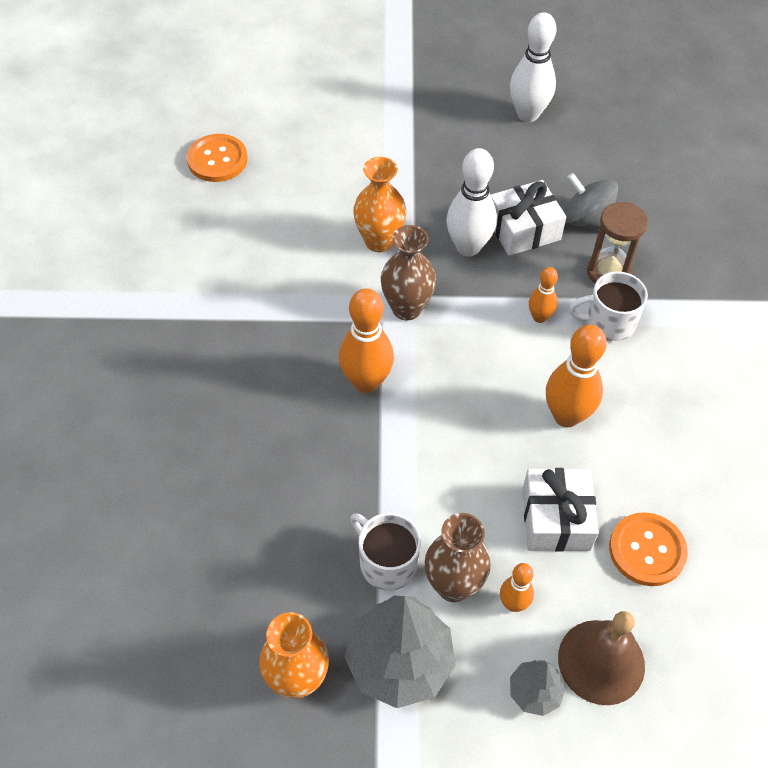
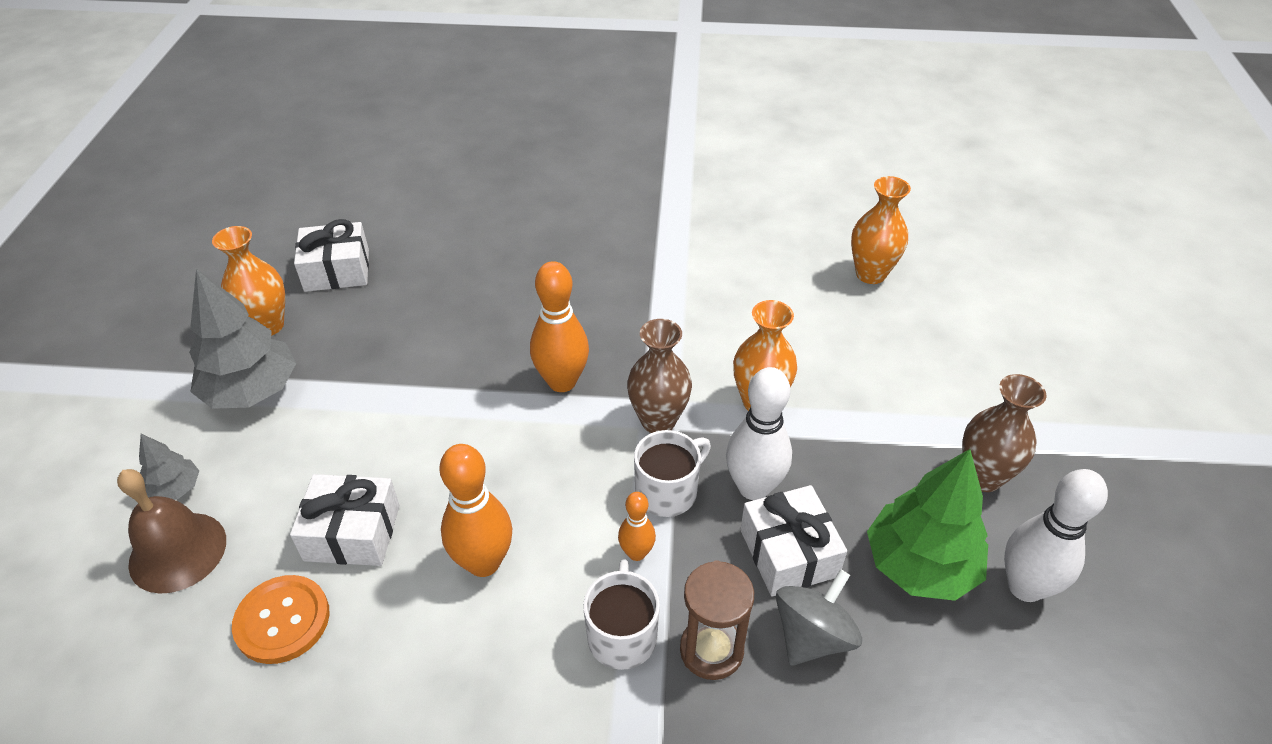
camera: 95 degrees right, 10 degrees down
orange button [187,134,248,182] -> orange vase [851,176,911,284]
white mug [350,513,421,591] -> white mug moved to [634,430,711,517]
brown vase [425,513,491,602] -> brown vase moved to [962,374,1047,492]
orange bowling pin [500,563,534,612] -> none
none -> white gift [294,219,369,292]
none -> green tree [867,449,988,601]

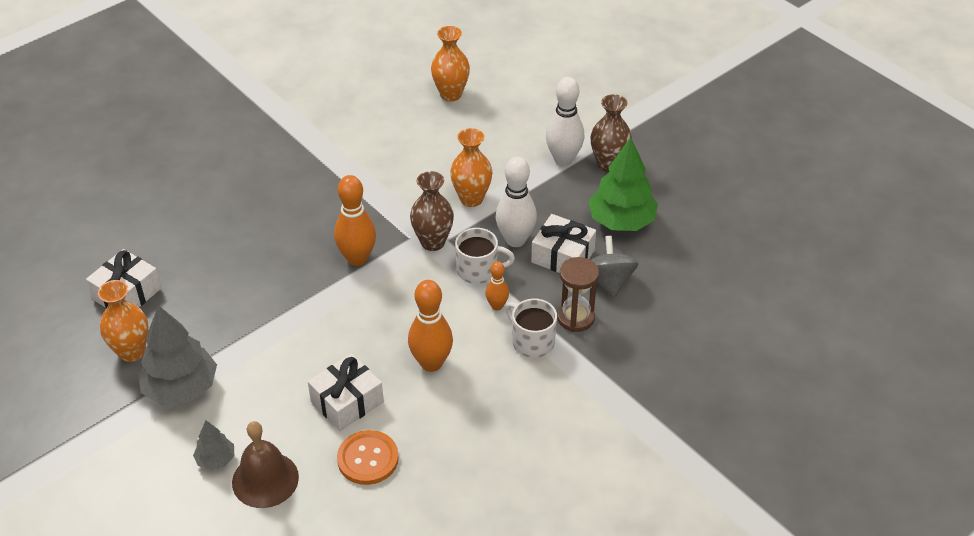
camera: 45 degrees left, 0 degrees up
white mug [634,430,711,517] -> white mug turned 90 degrees clockwise [455,228,515,284]
white bowling pin [1004,469,1108,602] -> white bowling pin moved to [546,77,585,166]

